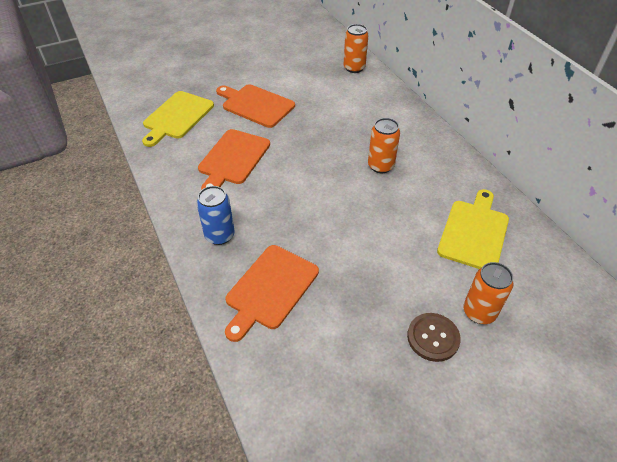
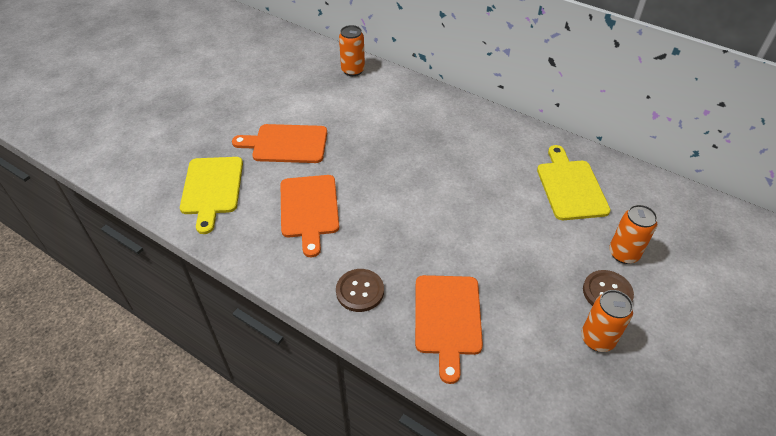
camera: 30 degrees left, 0 degrees up
blue can [197,186,235,245] -> brown button [336,269,384,312]
orange can [368,118,400,173] -> orange can moved to [581,290,633,352]

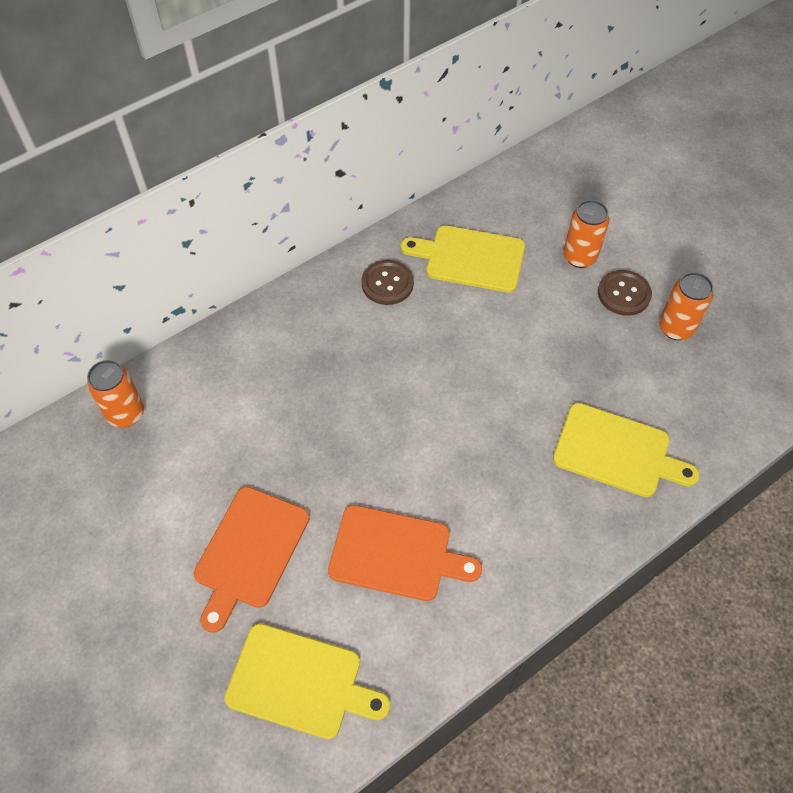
camera: 70 degrees left, 10 degrees up
brown button [336,269,384,312] -> brown button moved to [361,260,414,305]
orange cutting board [415,275,483,384] -> yellow cutting board [553,403,700,497]

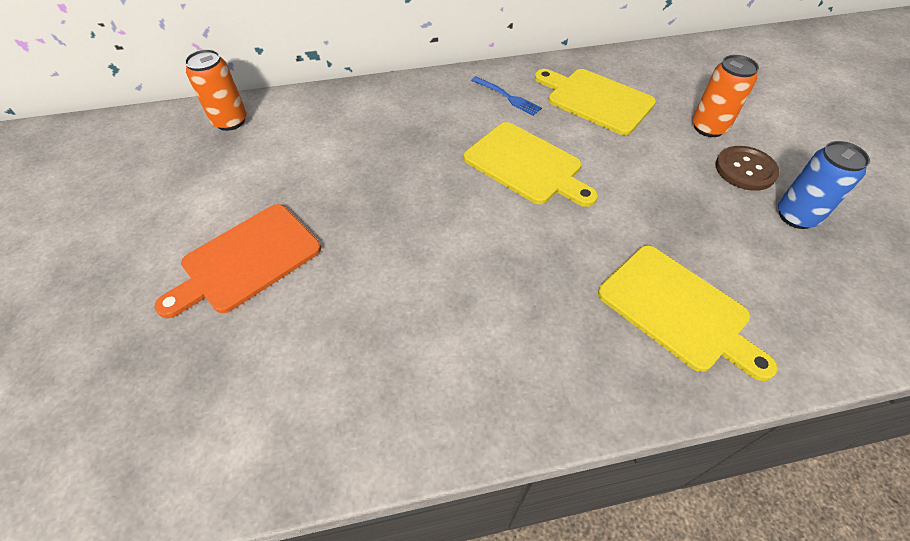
camera: 25 degrees right, 5 degrees down
yellow cutting board [224,623,390,739] -> yellow cutting board moved to [464,122,598,207]
orange cutting board [328,505,482,601] -> none
brown button [361,260,414,305] -> blue fork [471,76,542,116]
orange can [659,272,713,340] -> blue can [778,141,870,229]

